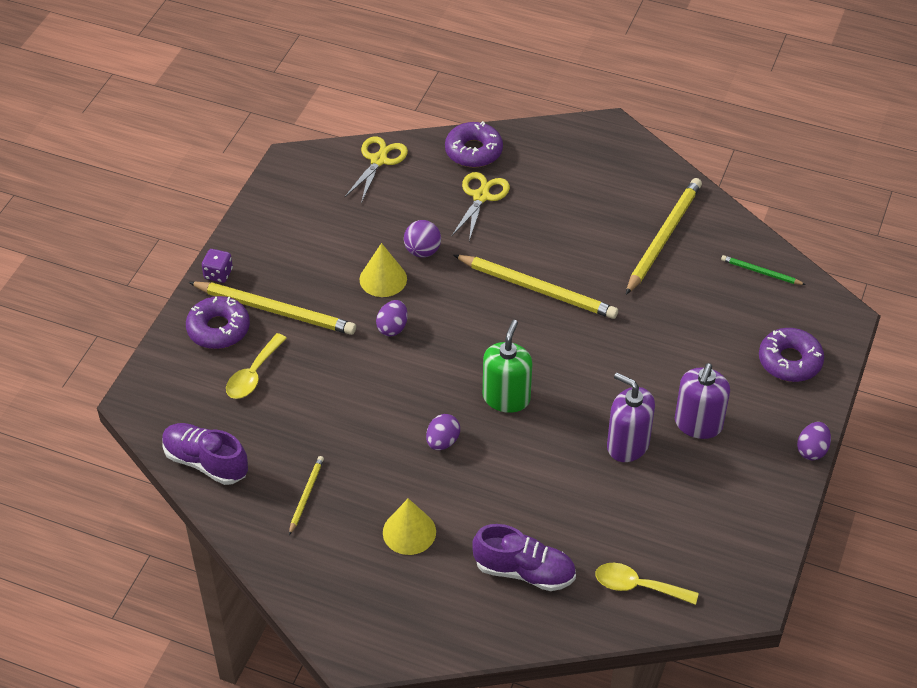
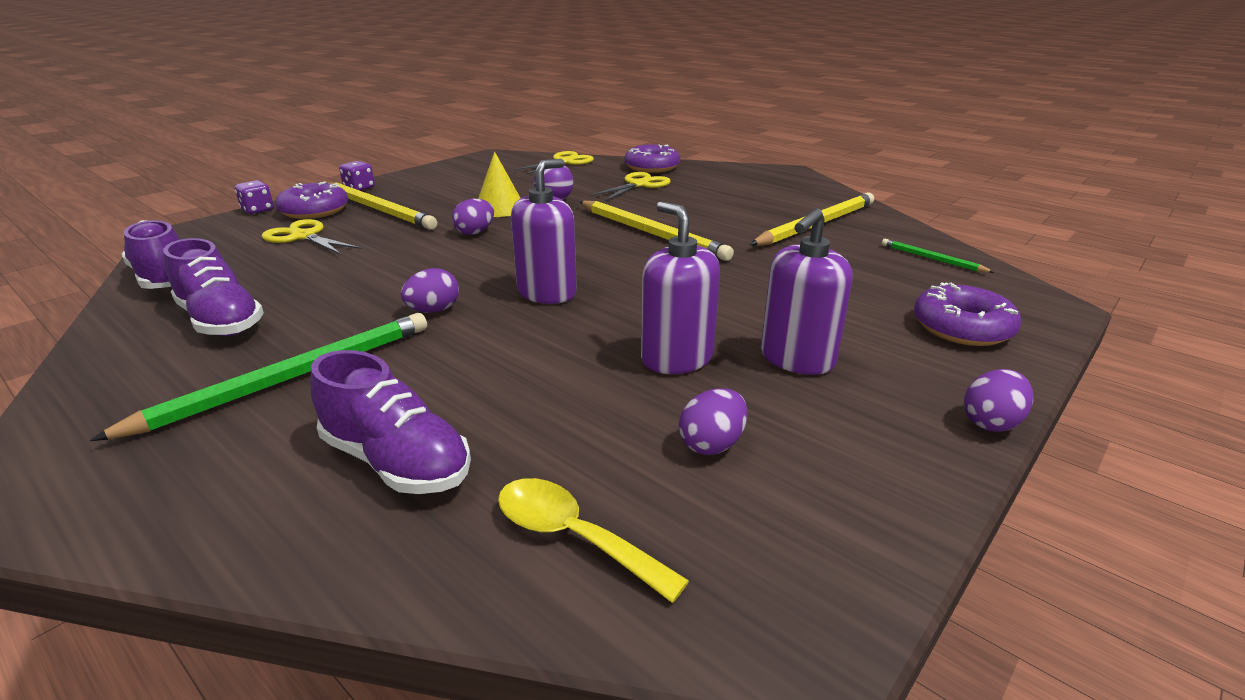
camera: 20 degrees right, 20 degrees down
yellow spoon [226,333,287,399] -> yellow scissors [262,219,362,255]
yellow pencil [289,456,324,535] -> purple shoe [163,238,264,336]
yellow cone [383,498,436,555] -> green pencil [90,313,427,441]
green soap dispenser [483,320,533,413] -> purple soap dispenser [511,159,577,304]
none -> purple dice [235,180,274,214]
none -> purple egg [679,388,748,455]

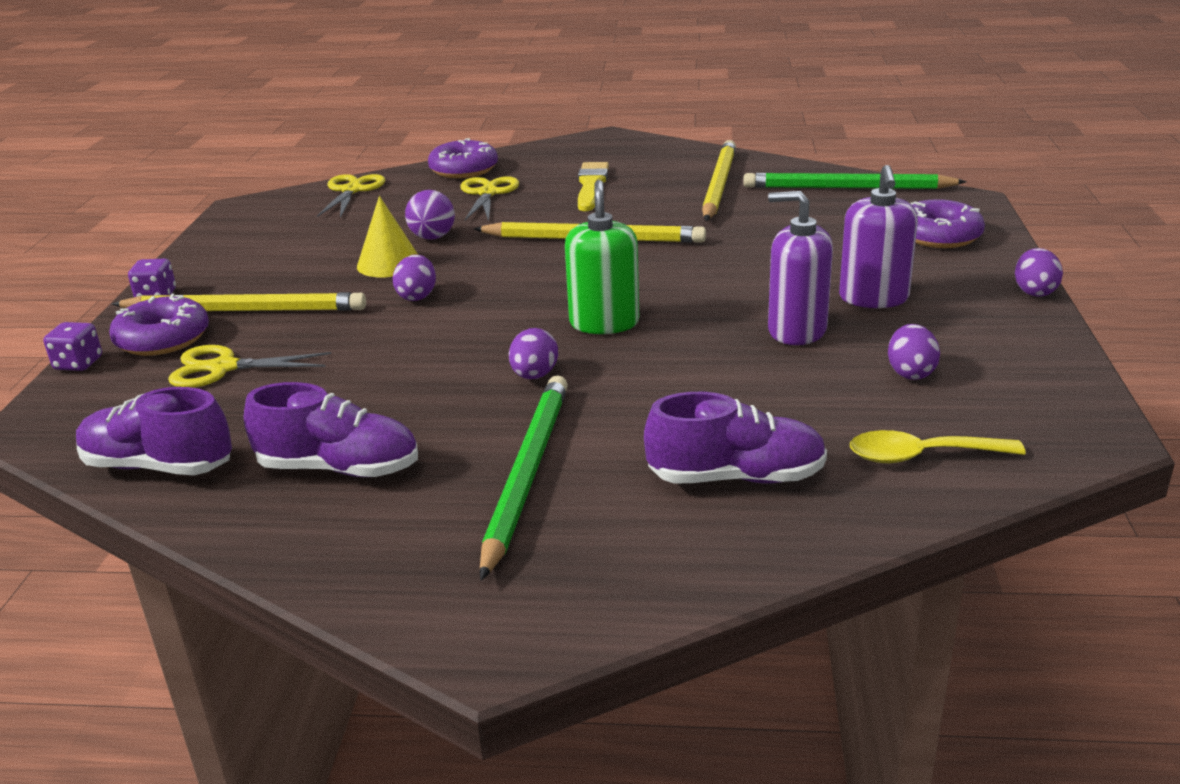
camera: 35 degrees left, 0 degrees up
purple soap dispenser [511,159,577,304] -> green soap dispenser [565,180,639,334]
green pencil [882,239,995,273] -> green pencil [743,173,967,189], size x2.03
none -> yellow brush [578,162,609,211]

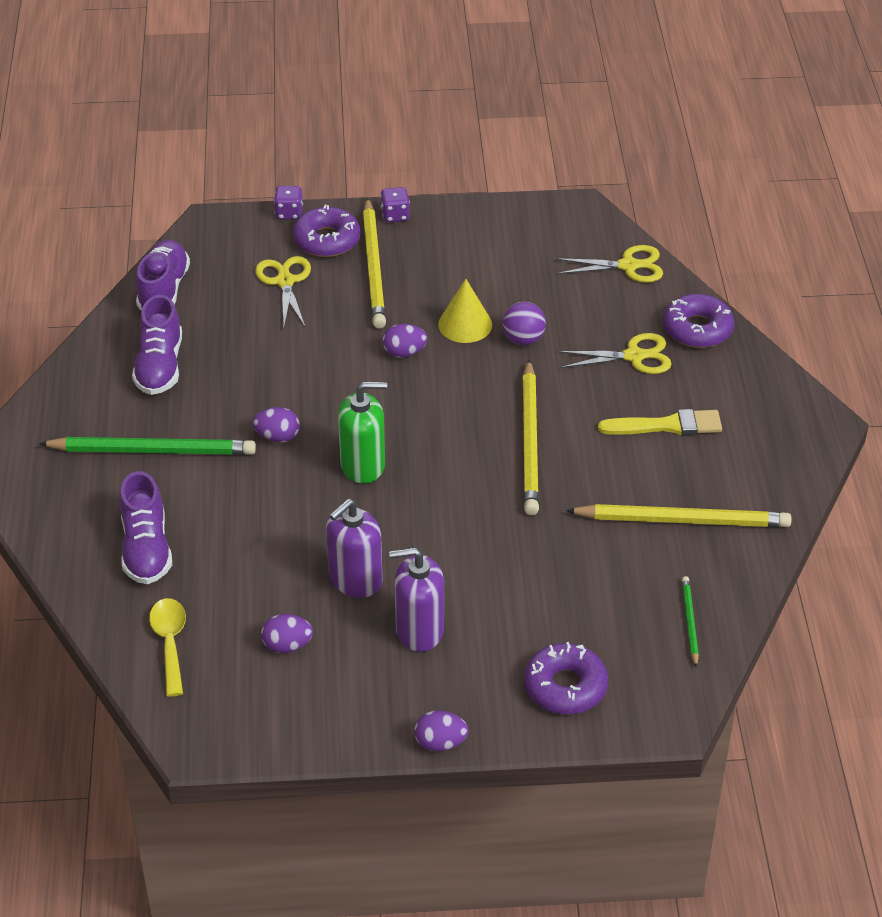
camera: 80 degrees right, 15 degrees up
green pencil [743,173,967,189] -> green pencil [682,576,699,668], size x0.49
purple soap dispenser [768,191,833,345] -> purple soap dispenser turned 150 degrees counterclockwise [326,499,383,598]

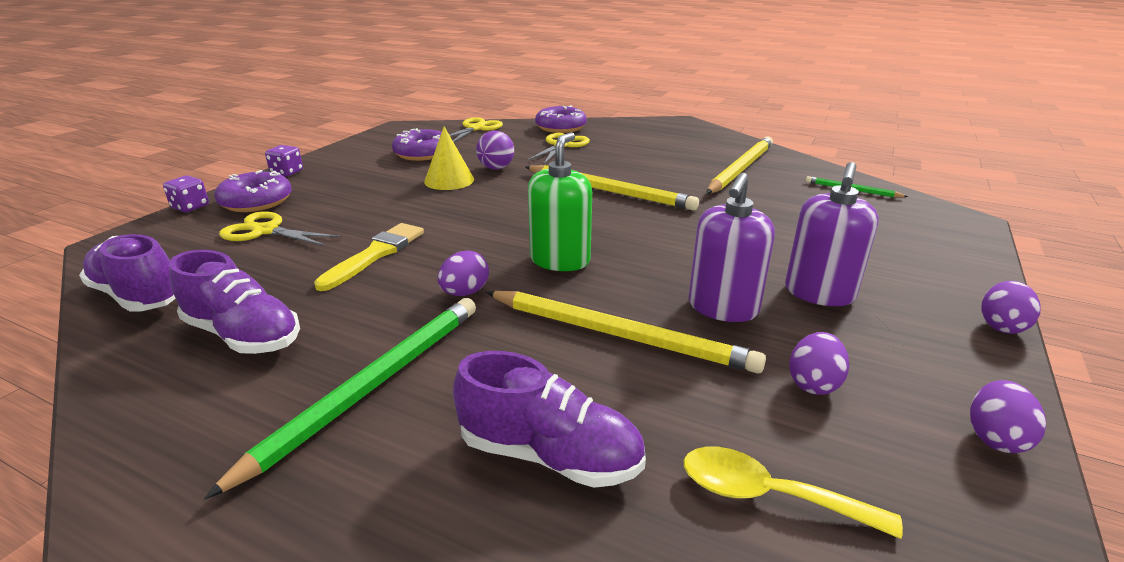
camera: 60 degrees left, 15 degrees down
purple soap dispenser [326,499,383,598] -> purple soap dispenser turned 45 degrees clockwise [689,173,775,322]
yellow pencil [363,198,386,329] -> yellow pencil moved to [486,291,766,374]
purple egg [382,324,428,358] -> purple egg moved to [970,380,1046,453]
purple donut [524,642,608,714] -> purple donut moved to [392,128,442,161]
yellow brush [598,409,722,435] -> yellow brush moved to [314,223,424,291]

